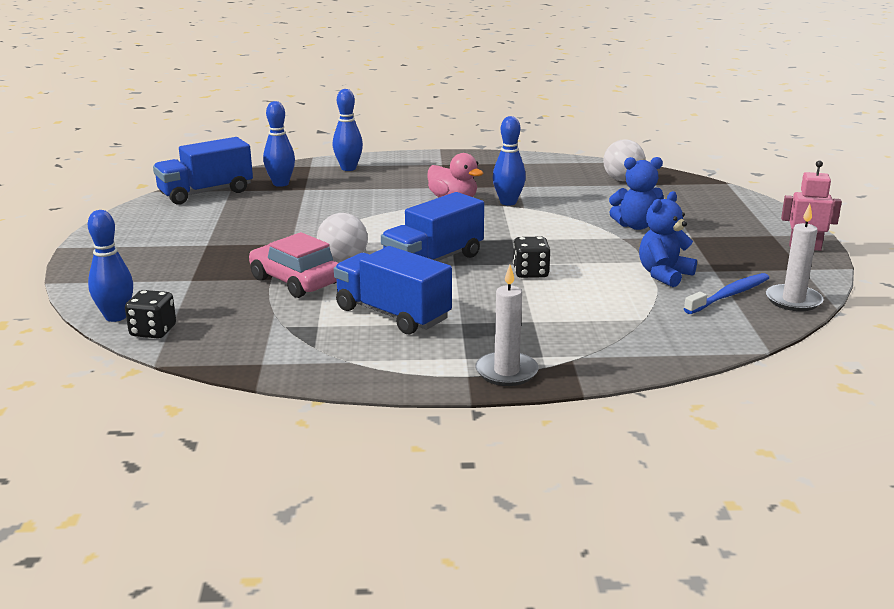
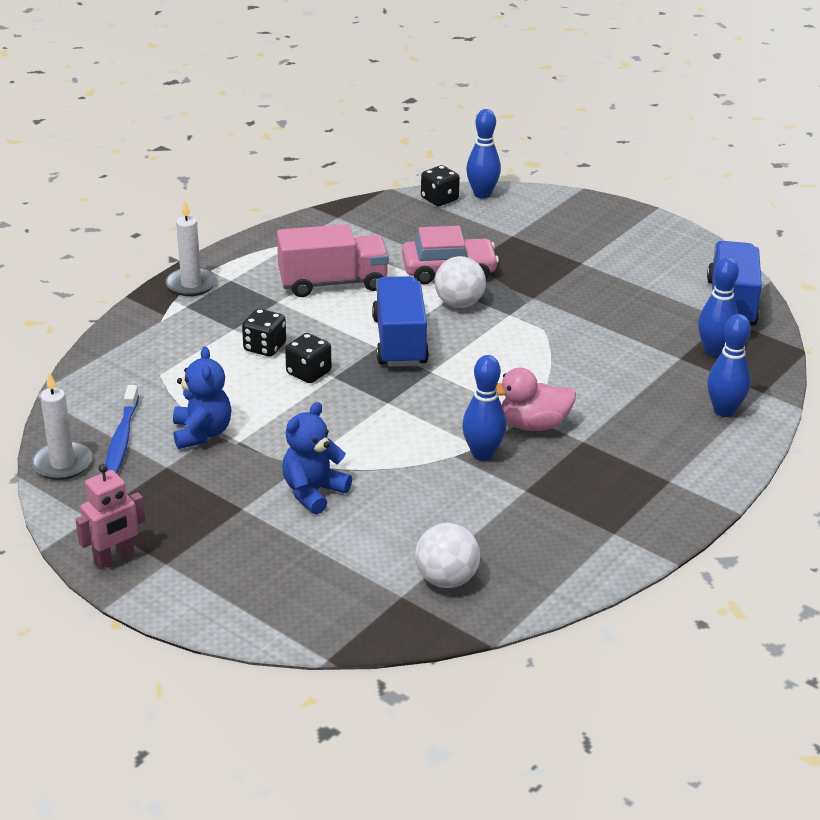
camera: 130 degrees right, 10 degrees up
blue truck [334,246,452,334] -> pink truck [277,224,389,297]
none -> black dice [242,309,286,357]

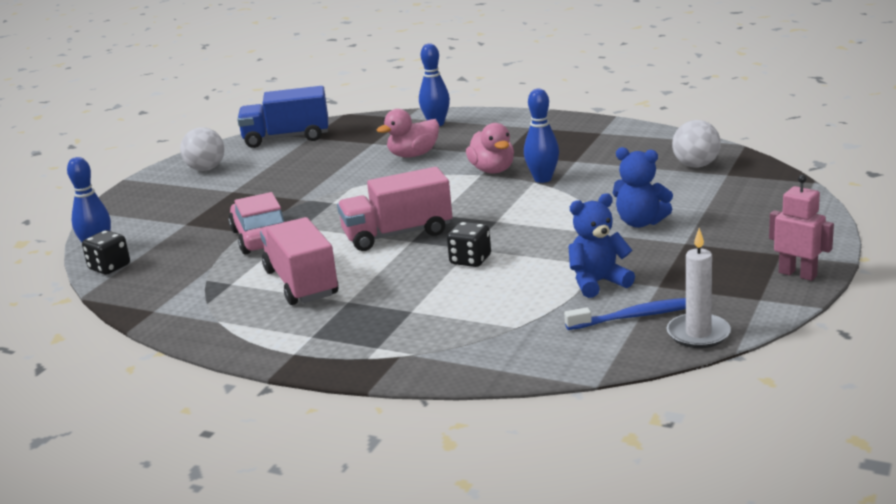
camera: 100 degrees left, 10 degrees down
white candle [166,201,217,296] -> none
black dice [242,309,286,357] -> none
blue truck [372,276,429,367] -> pink truck [337,167,452,251]
white ball [435,256,486,308] -> white ball moved to [180,127,225,171]
blue bowling pin [698,257,739,357] -> none
none -> pink duck [377,109,439,158]

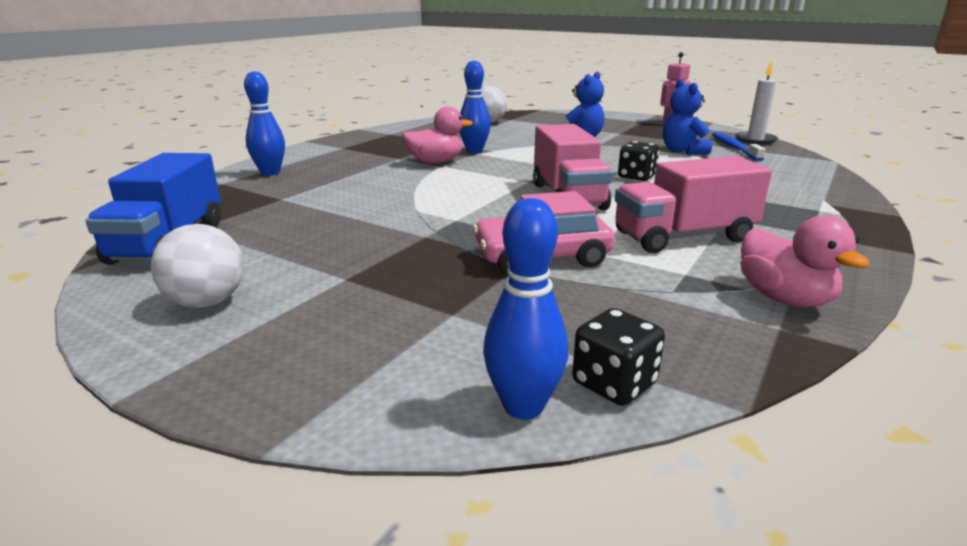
camera: 85 degrees left, 0 degrees up
pink duck [377,109,439,158] -> pink duck moved to [740,215,870,307]

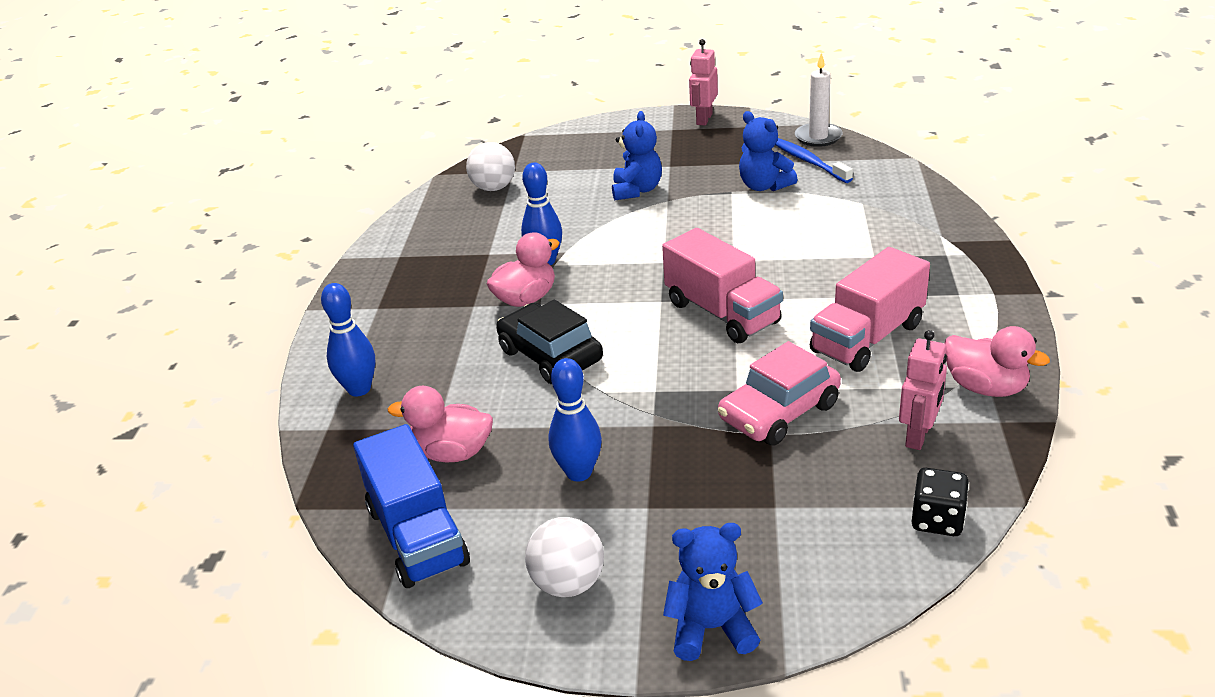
camera: 25 degrees left, 10 degrees up
blue bowling pin [483,198,568,420] -> blue bowling pin moved to [548,358,602,481]
black dice [618,141,659,181] -> none
none -> pink duck [388,386,493,462]
none -> black car [496,300,603,384]
none -> blue teddy bear [663,523,763,661]
none -> pink robot [899,330,947,450]

